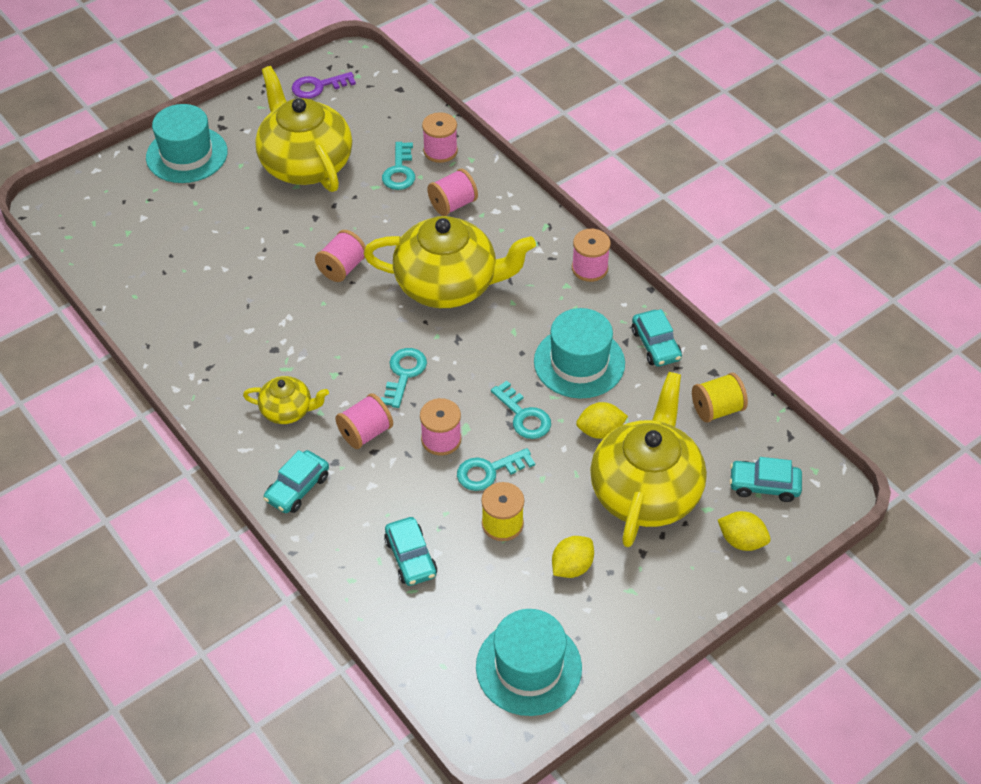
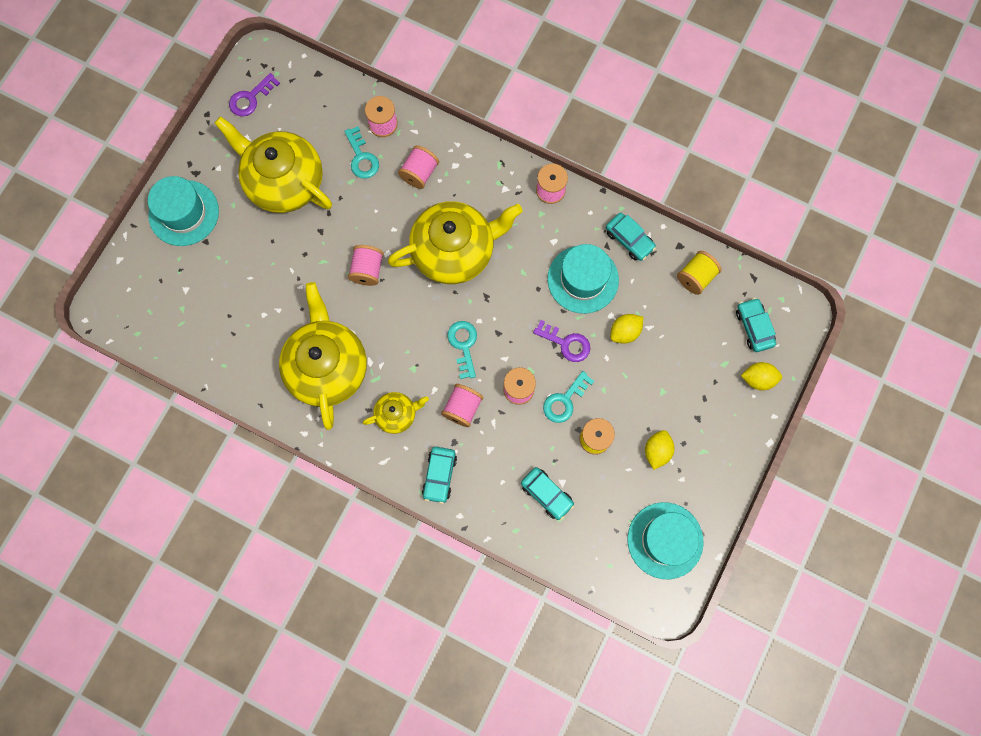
camera: 25 degrees left, 25 degrees up
turquoise key [491,381,551,439] -> purple key [533,320,591,362]
yellow teapot [590,372,707,547] -> yellow teapot moved to [279,282,367,430]
turquoise car [729,457,802,502] -> turquoise car turned 90 degrees clockwise [736,298,776,352]

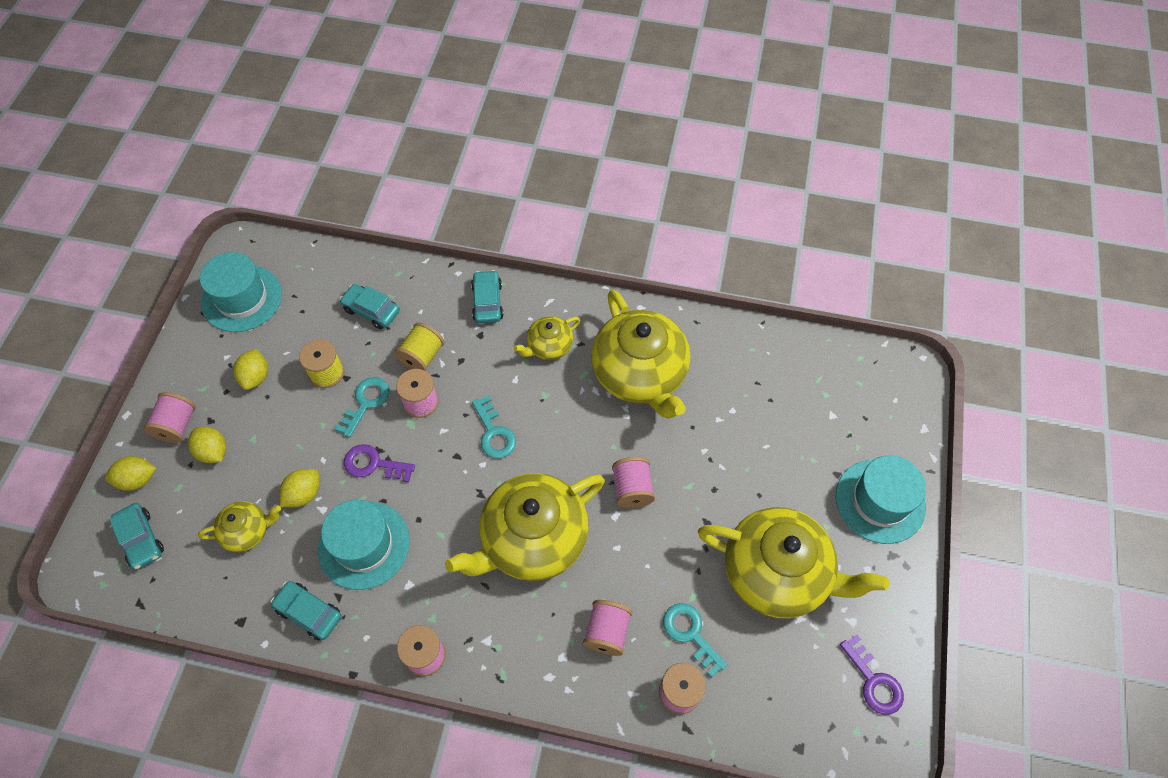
camera: 165 degrees right, 15 degrees down
purple key [229,73,280,116] -> purple key turned 120 degrees clockwise [840,635,904,715]
pink spool [441,384,483,427] -> pink spool moved to [144,392,196,443]
yellow spool [677,251,722,295] -> yellow spool moved to [395,322,444,371]
none -> yellow lemon [188,427,226,463]
none -> yellow teapot [198,501,281,552]

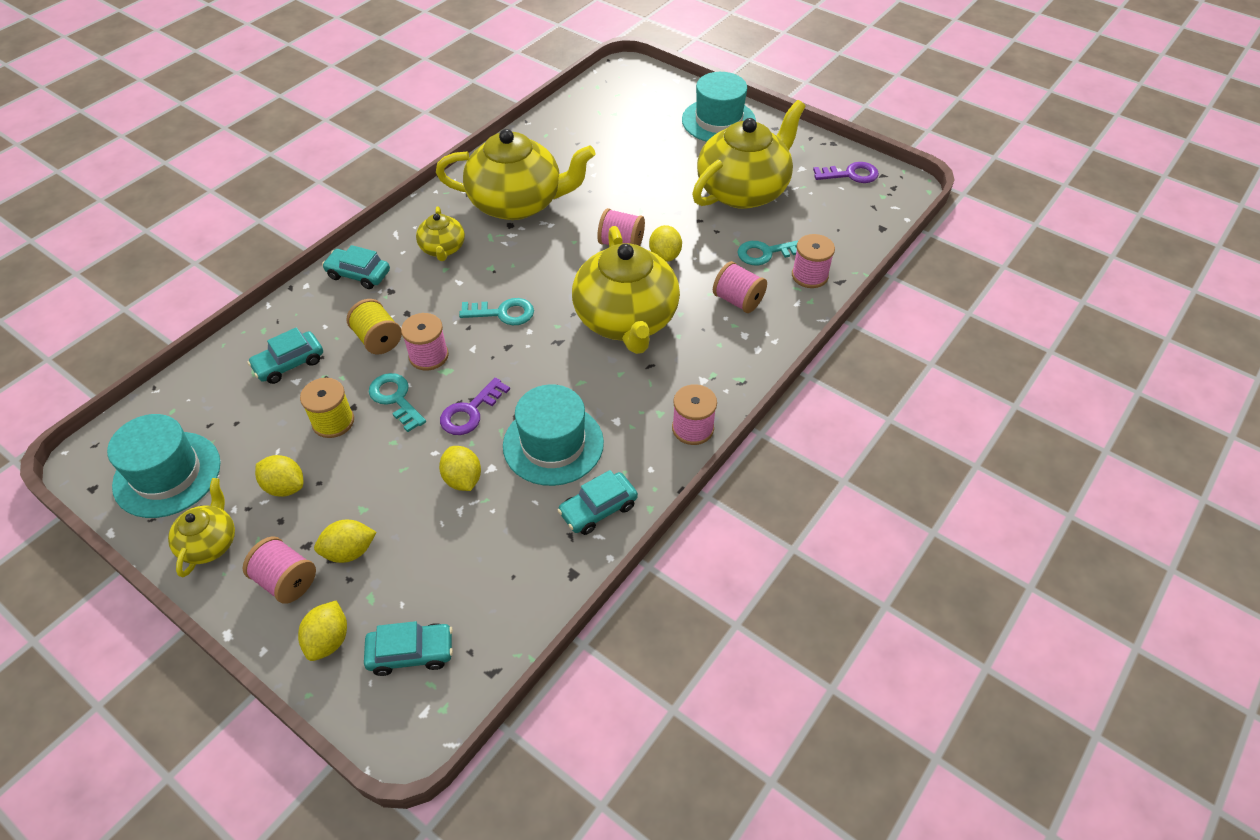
camera: 65 degrees left, 10 degrees down
yellow teapot [198,501,281,552] -> yellow teapot moved to [168,478,235,577]
none -> yellow lemon [649,225,682,262]

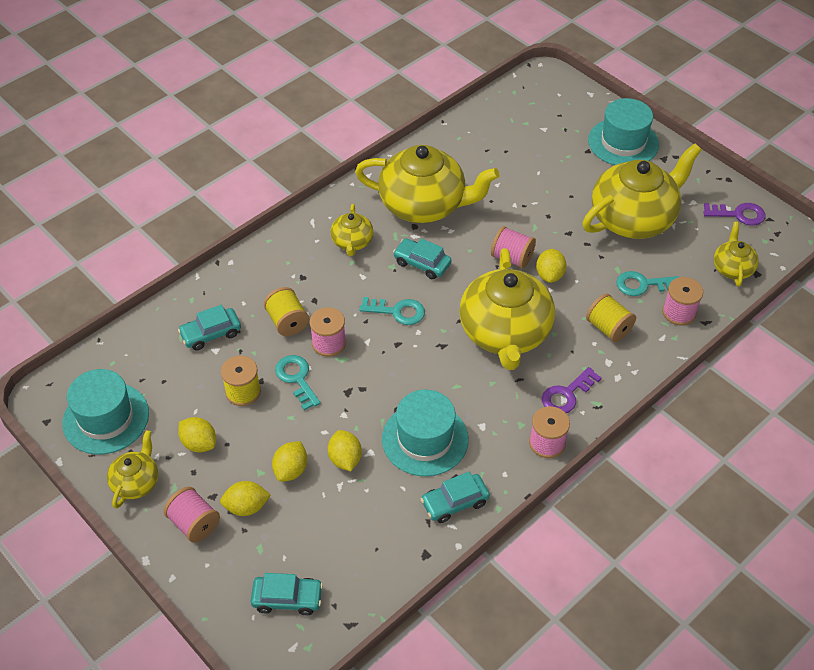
camera: 10 degrees right, 0 degrees up
yellow lemon [298,600,347,661] -> yellow lemon moved to [272,441,307,482]
turquoise car [322,245,390,289] -> turquoise car moved to [393,238,451,279]
purple key [440,378,510,435] -> purple key moved to [542,367,602,413]
pink spool [713,261,767,313] -> yellow spool [586,294,636,342]
none -> yellow teapot [714,222,759,287]

